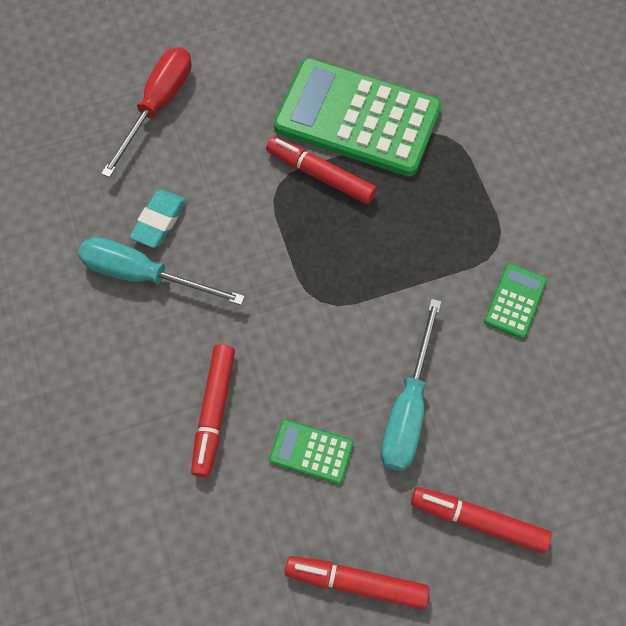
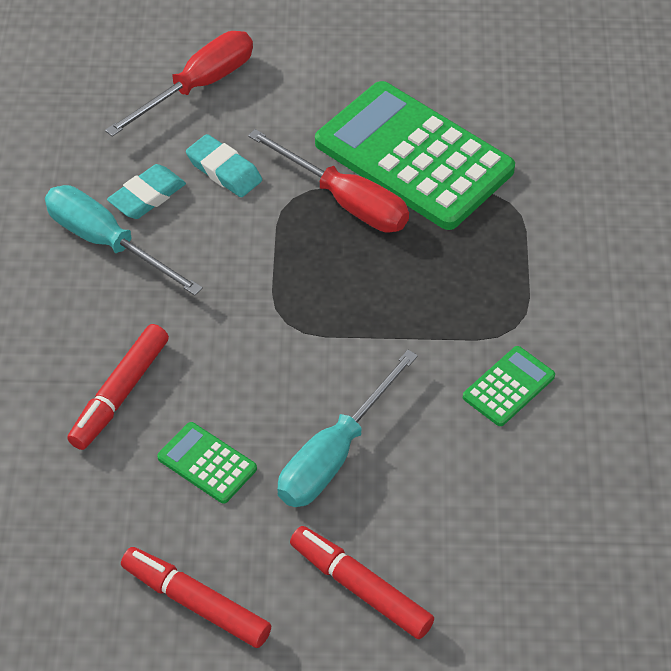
camera: 20 degrees right, 15 degrees down
red marker [266,136,377,204] -> red screwdriver [248,129,409,232]
none -> turquoise eraser [186,134,262,197]

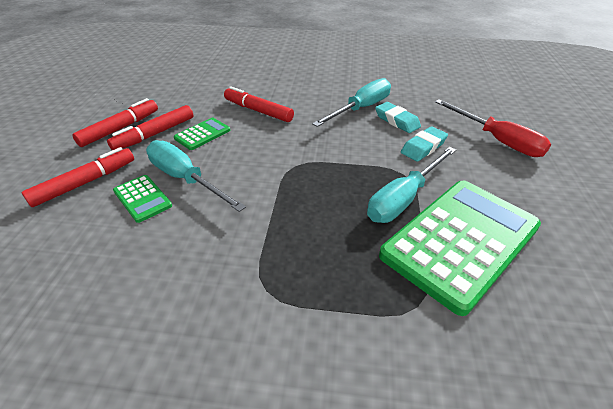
camera: 95 degrees right, 10 degrees down
red screwdriver [248,129,409,232] -> turquoise screwdriver [367,147,456,223]
green calculator [463,346,555,426] -> green calculator moved to [113,175,172,223]
none -> red marker [107,105,193,150]

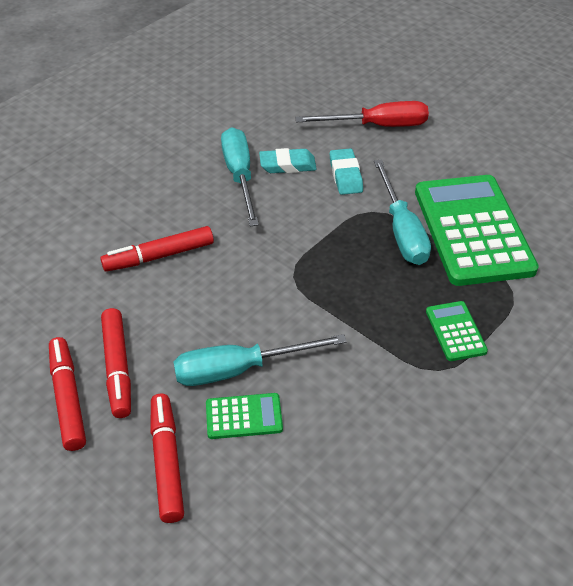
camera: 55 degrees left, 5 degrees up
green calculator [174,118,230,150] -> green calculator moved to [426,301,488,361]

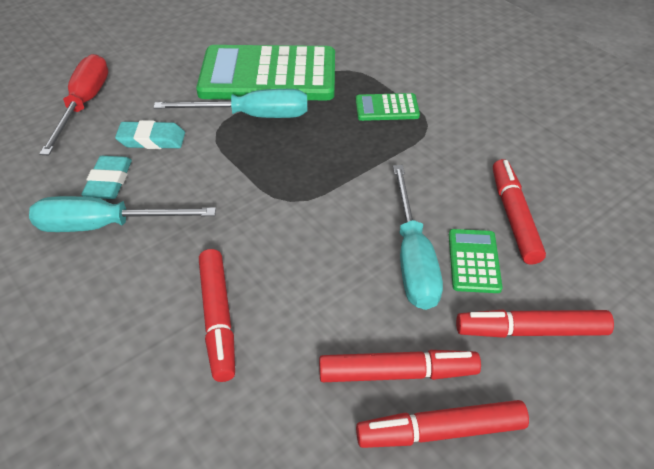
camera: 80 degrees left, 0 degrees up
none -> red marker [493,159,546,265]

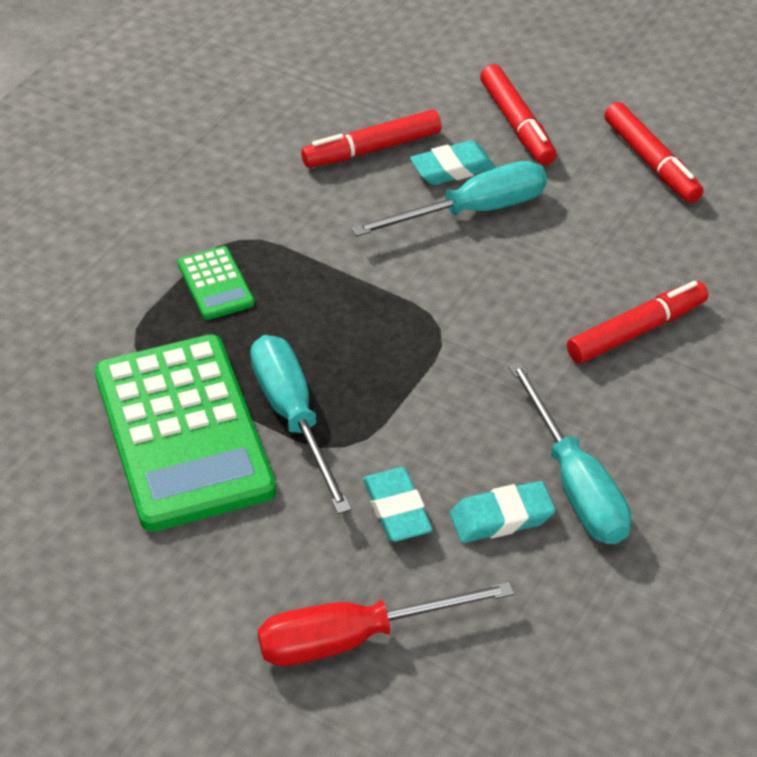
camera: 110 degrees left, 0 degrees up
red marker [319,350,481,382] -> none
green calculator [449,229,502,293] -> turquoise eraser [410,140,495,185]

